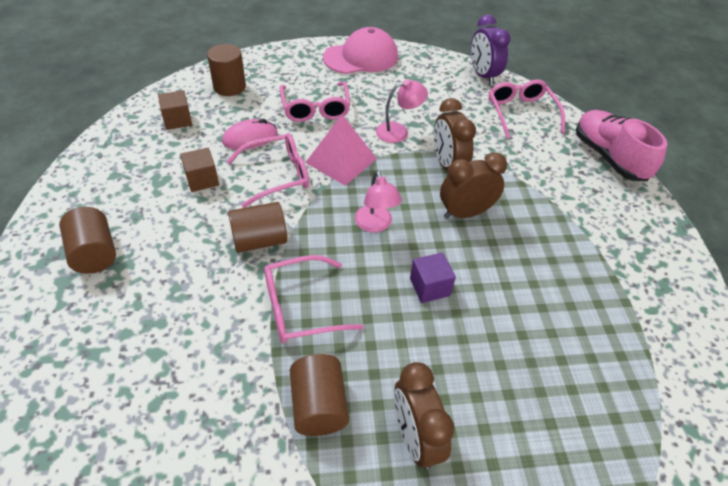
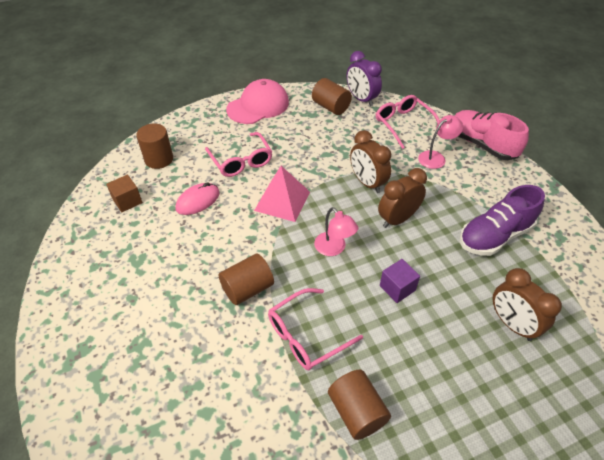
camera: 15 degrees left, 0 degrees up
brown cylinder [59,207,116,274] -> brown cylinder moved to [312,78,352,115]
brown cube [180,148,219,192] -> none
pink glasses [227,133,309,208] -> none
pink lamp [376,79,428,143] -> pink lamp moved to [418,115,463,169]
brown clock [394,362,454,469] -> brown clock moved to [493,268,562,341]
none -> purple shoe [460,185,545,256]

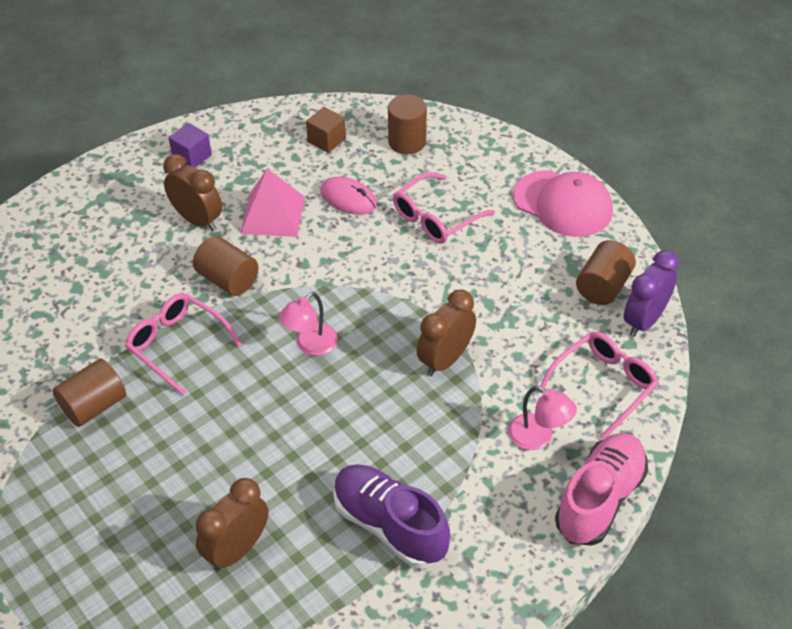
camera: 75 degrees right, 0 degrees up
pink pyramid [254,166,310,222] -> pink pyramid moved to [240,169,305,237]
brown clock [378,168,427,228] -> brown clock moved to [163,154,222,231]
purple cube [380,259,420,303] -> purple cube moved to [168,123,212,167]

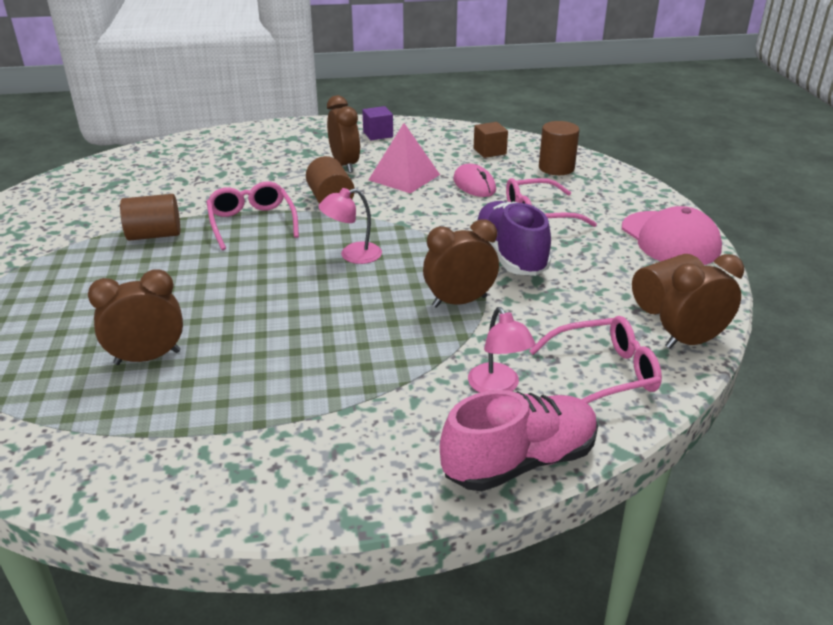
camera: 30 degrees right, 15 degrees down
purple shoe [333,464,450,568] -> purple shoe moved to [475,201,551,276]
purple clock [624,250,679,337] -> brown clock [660,254,744,349]

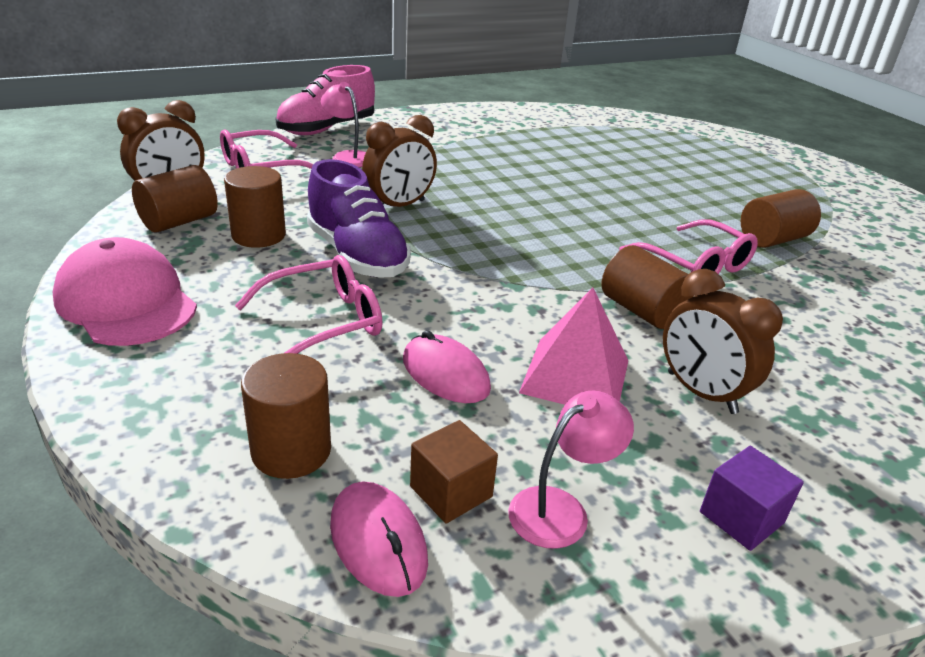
camera: 160 degrees right, 0 degrees up
brown clock [88,269,183,365] -> none
pink lamp [318,188,382,264] -> pink lamp moved to [508,391,634,549]
none -> brown cylinder [224,166,286,248]
none -> pink mouse [330,482,428,597]

